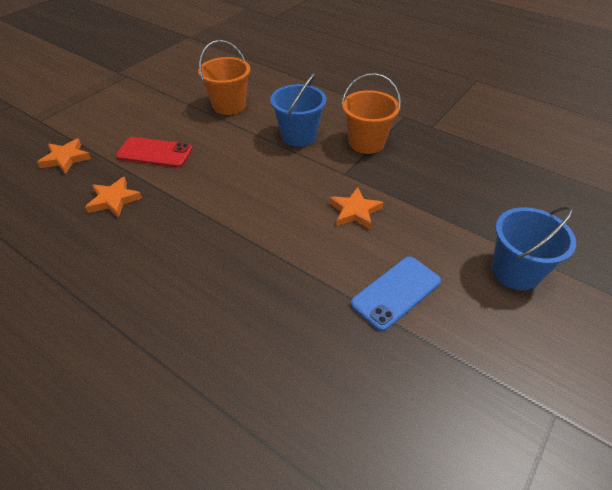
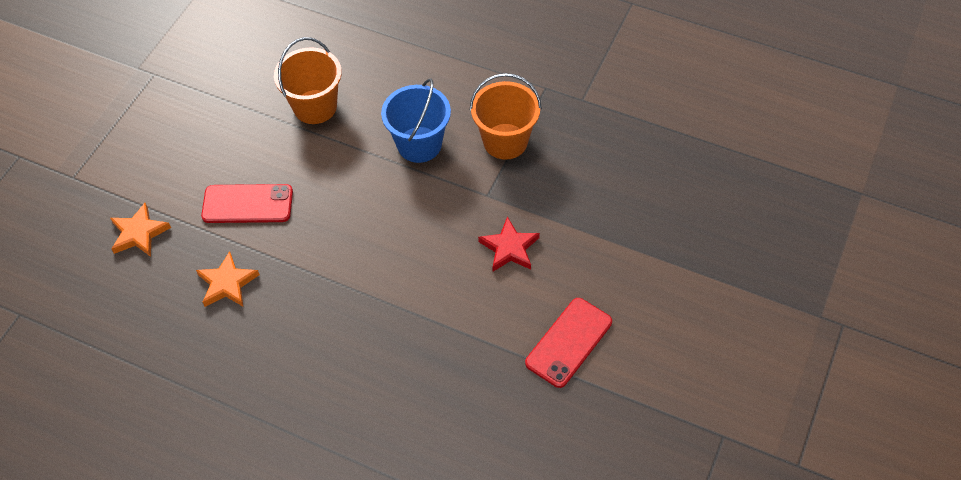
camera: 10 degrees left, 10 degrees up
orange star [329,187,383,229] -> red star [478,217,540,272]
blue phone [351,256,441,331] -> red phone [525,298,612,388]
blue bucket [492,206,576,290] -> none

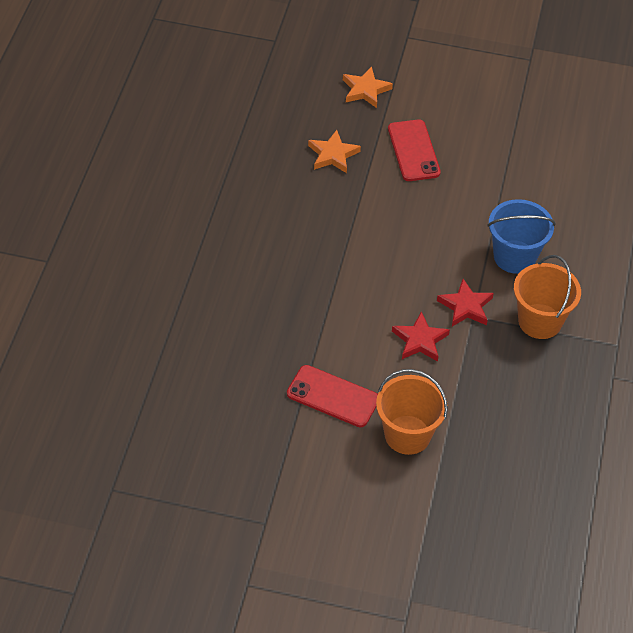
camera: 75 degrees right, 5 degrees down
orange bucket [274,37,342,124] -> orange bucket moved to [376,369,448,455]
none -> red star [437,279,494,326]

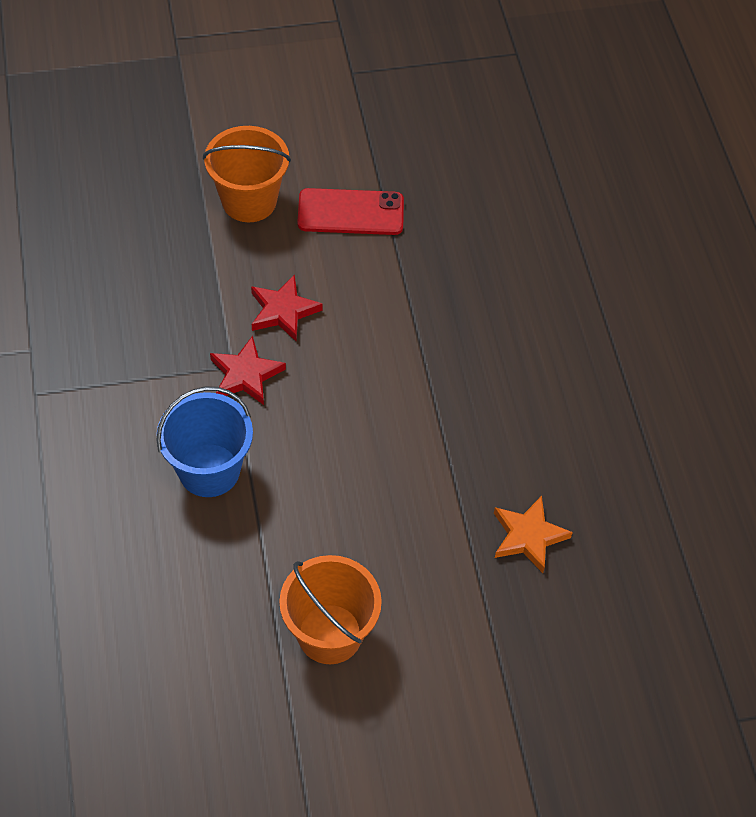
camera: 155 degrees right, 5 degrees up
orange star [343,66,393,108] -> none
red phone [388,120,441,181] -> none
orange bucket [514,255,581,339] -> orange bucket moved to [279,555,382,664]

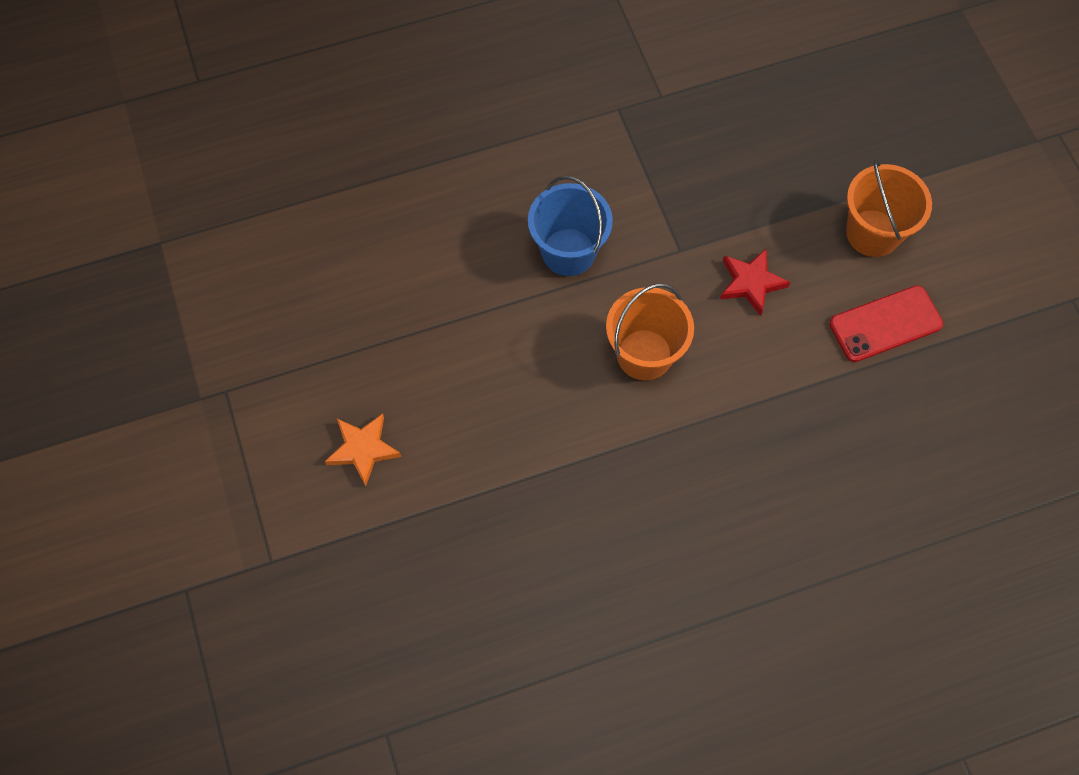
camera: 85 degrees right, 10 degrees up
red star [210,336,286,405] -> none
orange bucket [279,555,382,664] -> orange bucket moved to [606,283,694,381]
red phone [297,188,404,235] -> red phone turned 75 degrees clockwise [829,286,943,362]
orange star [494,496,573,573] -> orange star moved to [325,414,401,486]

